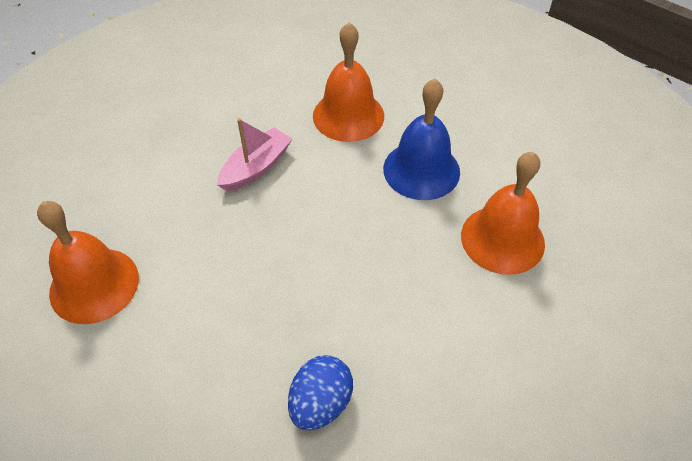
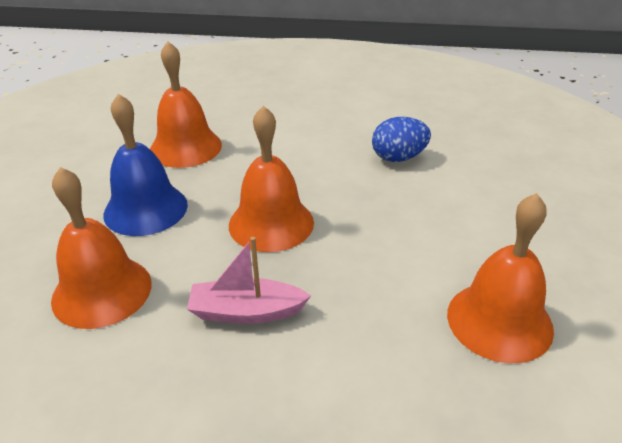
camera: 130 degrees left, 15 degrees down
none -> orange bell [229,106,314,252]

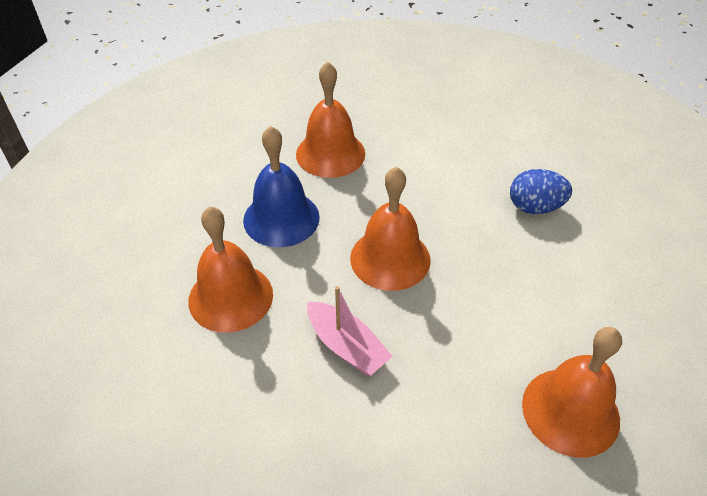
camera: 15 degrees right, 10 degrees up
pink boat [187,237,311,324] -> pink boat turned 150 degrees counterclockwise [307,286,393,376]

